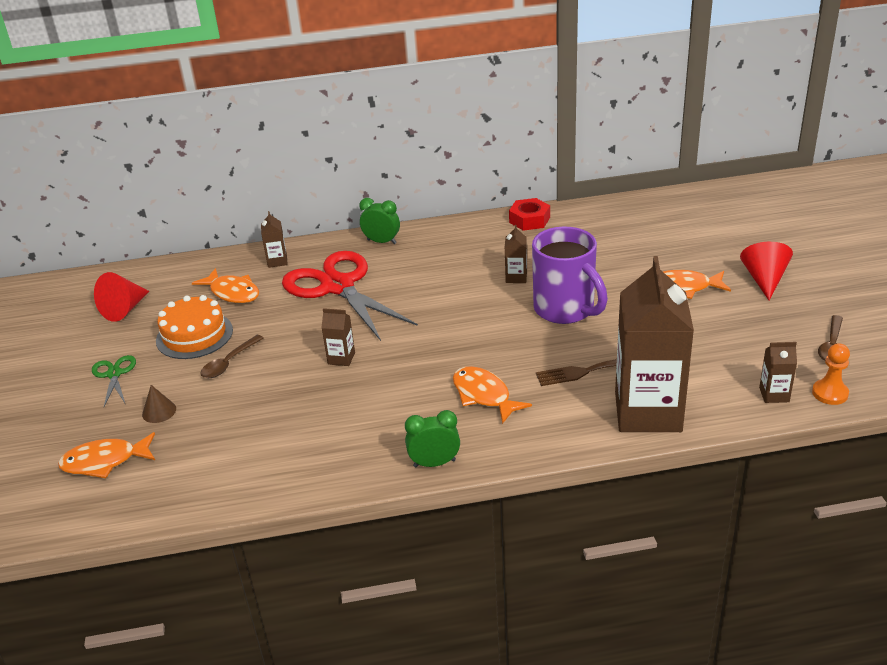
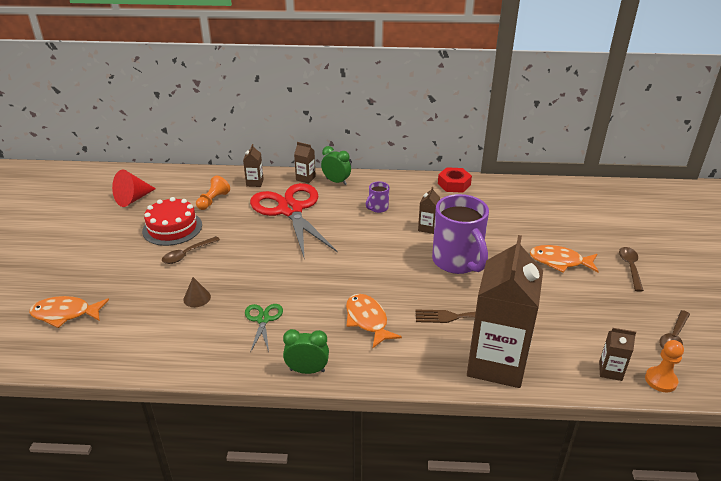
camera: 10 degrees right, 0 degrees up
green scissors [92,355,136,407] -> green scissors moved to [245,304,283,353]
brown cone [142,385,176,423] -> brown cone moved to [183,277,211,307]
orange cake [156,295,233,359] -> red cake [142,197,202,246]
orange fish [192,268,259,303] -> orange pawn [196,176,230,210]
brown carton [322,308,355,366] -> brown carton moved to [294,142,316,183]
red cone [740,242,793,301] -> brown spoon [619,247,644,292]
none -> purple mug [366,181,389,213]

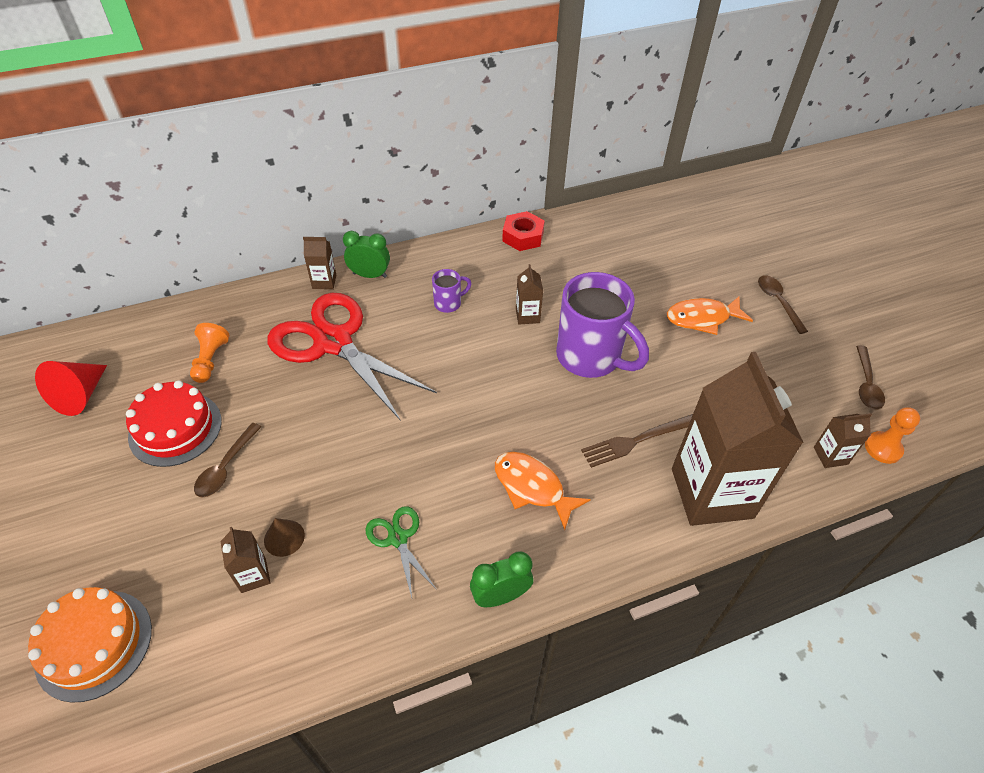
camera: 25 degrees left, 15 degrees up
orange fish [29,296,109,328] -> orange cake [28,587,152,703]
brown carton [243,144,264,187] -> brown carton moved to [220,527,271,593]
purple mug [366,181,389,213] -> purple mug turned 135 degrees counterclockwise [432,269,472,313]

